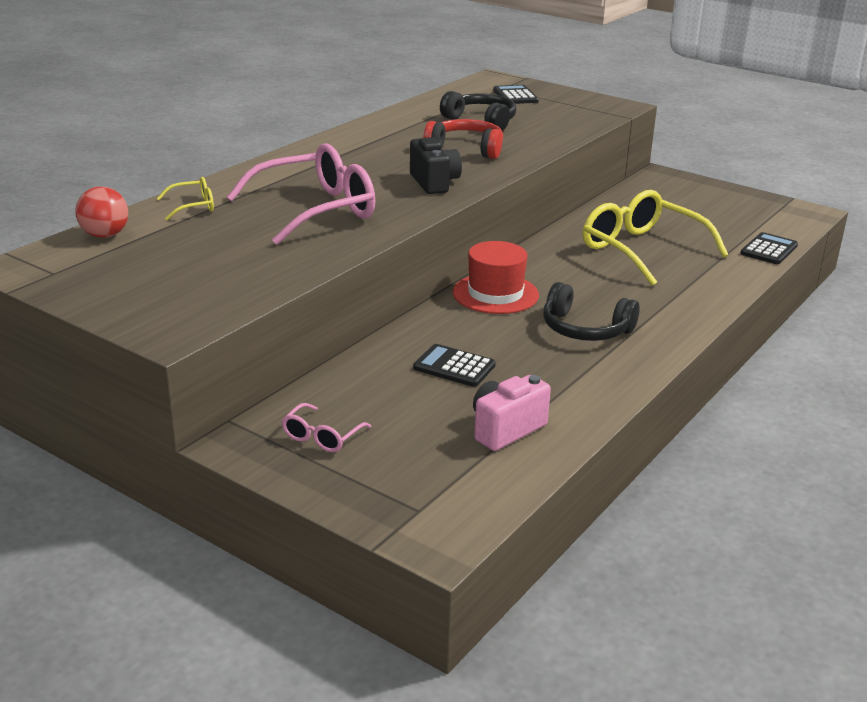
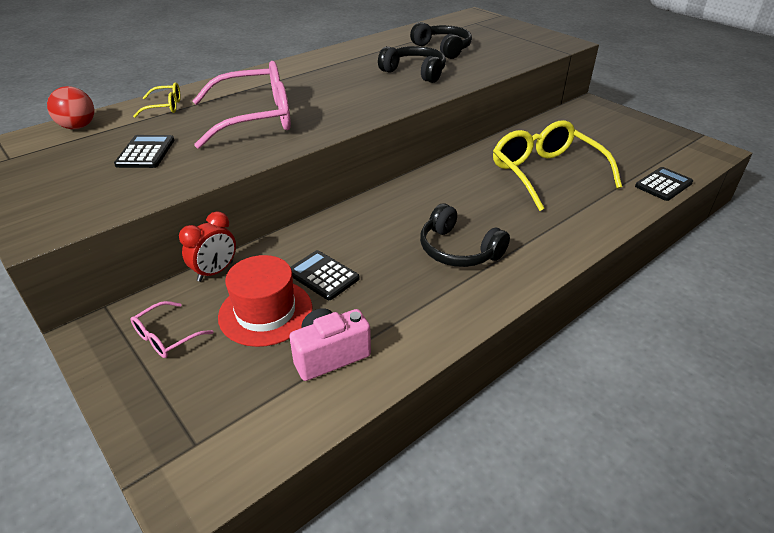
camera: 15 degrees right, 10 degrees up
black camera [410,137,462,194] -> none
red headphones [423,119,503,159] -> black headphones [378,46,446,83]
red hat [452,241,539,314] -> red hat moved to [218,255,312,347]
black calculator [493,85,539,104] -> black calculator moved to [114,135,174,168]
none -> red clock [179,211,236,282]

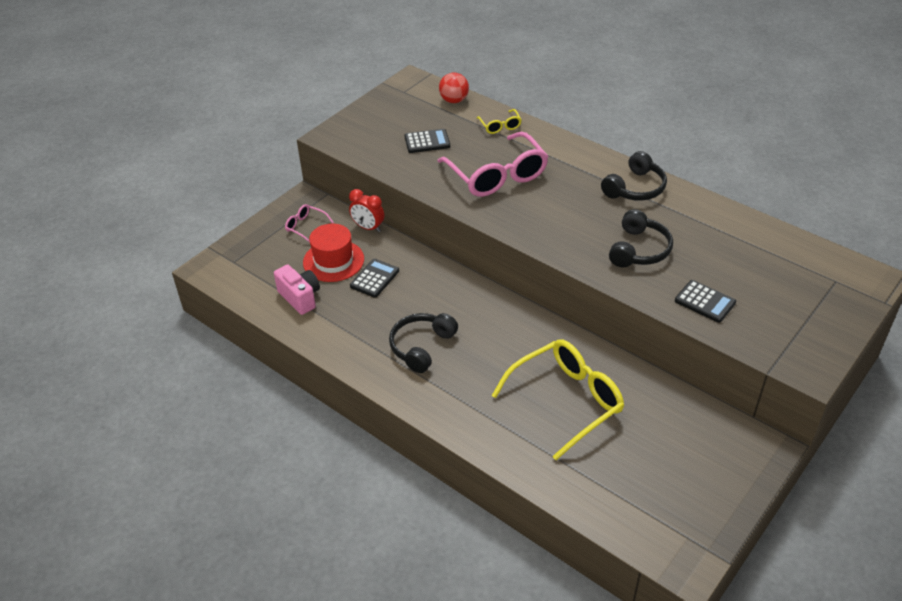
camera: 80 degrees right, 5 degrees up
black headphones [410,22,472,59] -> black headphones moved to [601,151,667,201]
black calculator [635,167,693,201] -> black calculator moved to [675,280,736,323]

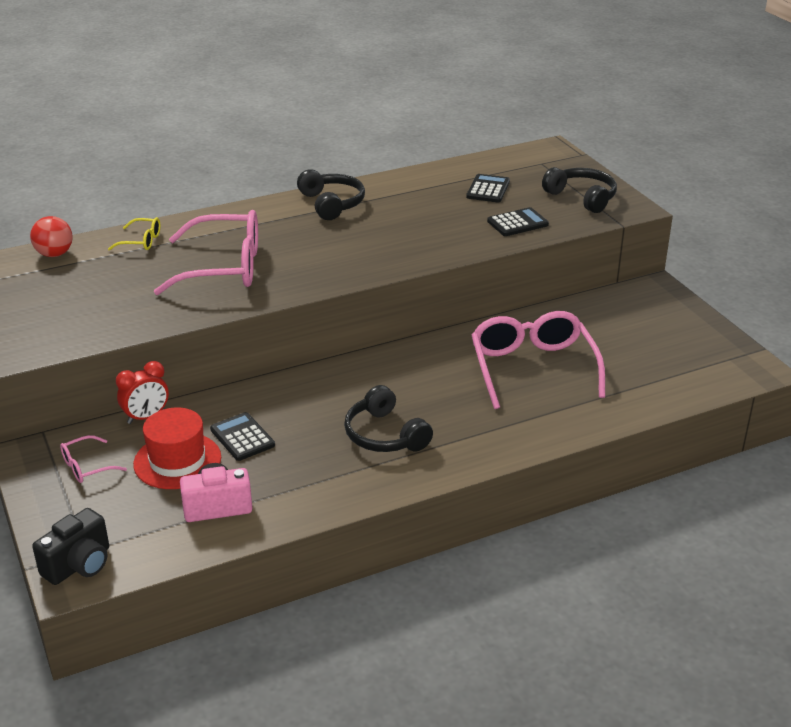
camera: 65 degrees left, 10 degrees down
black calculator [404,129,450,153] -> black calculator moved to [466,174,510,203]
yellow glasses [492,339,624,460] -> pink glasses [472,311,605,409]
black headphones [609,209,673,267] -> black headphones moved to [542,167,617,213]
none -> black camera [32,508,109,585]

